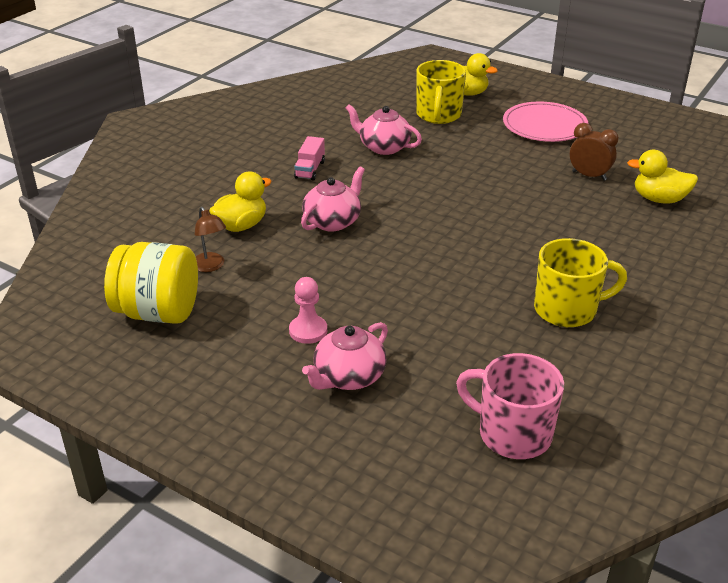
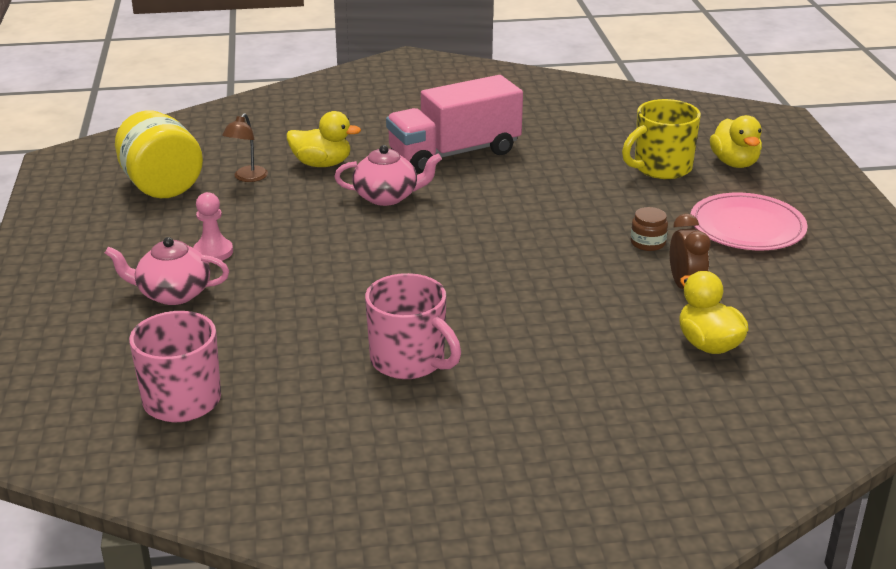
camera: 50 degrees right, 5 degrees down
pink truck [294,136,325,181] -> pink truck [386,75,523,174], size x2.33
pink teapot [346,104,422,155] -> none
yellow mug [534,238,627,327] -> pink mug [365,273,461,379]
none -> brown jar [631,207,668,251]

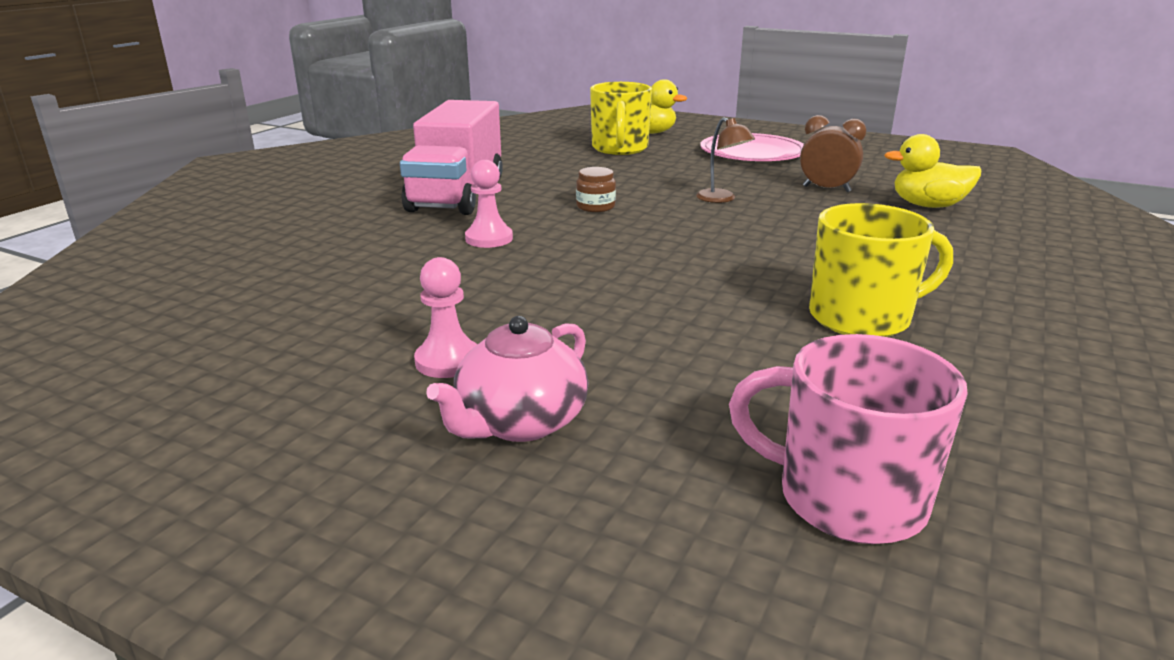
camera: 55 degrees left, 5 degrees down
yellow jar [115,111,203,198] -> none
brown lamp [222,113,268,182] -> brown lamp moved to [696,117,755,203]
yellow duck [287,111,361,167] -> none
pink teapot [334,145,442,206] -> pink pawn [465,160,513,248]
pink mug [365,273,461,379] -> yellow mug [809,203,953,337]
brown jar [631,207,668,251] -> brown jar moved to [576,167,616,212]

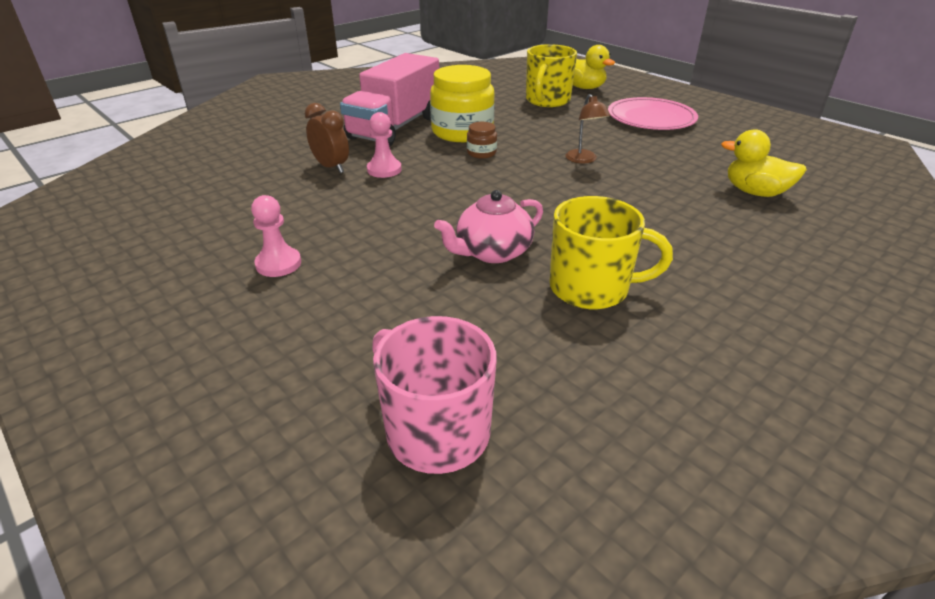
camera: 20 degrees right, 10 degrees up
pink teapot [426,316,589,442] -> pink teapot moved to [434,190,543,263]
brown clock [800,115,866,192] -> brown clock moved to [305,103,349,173]
none -> yellow jar [430,65,495,142]

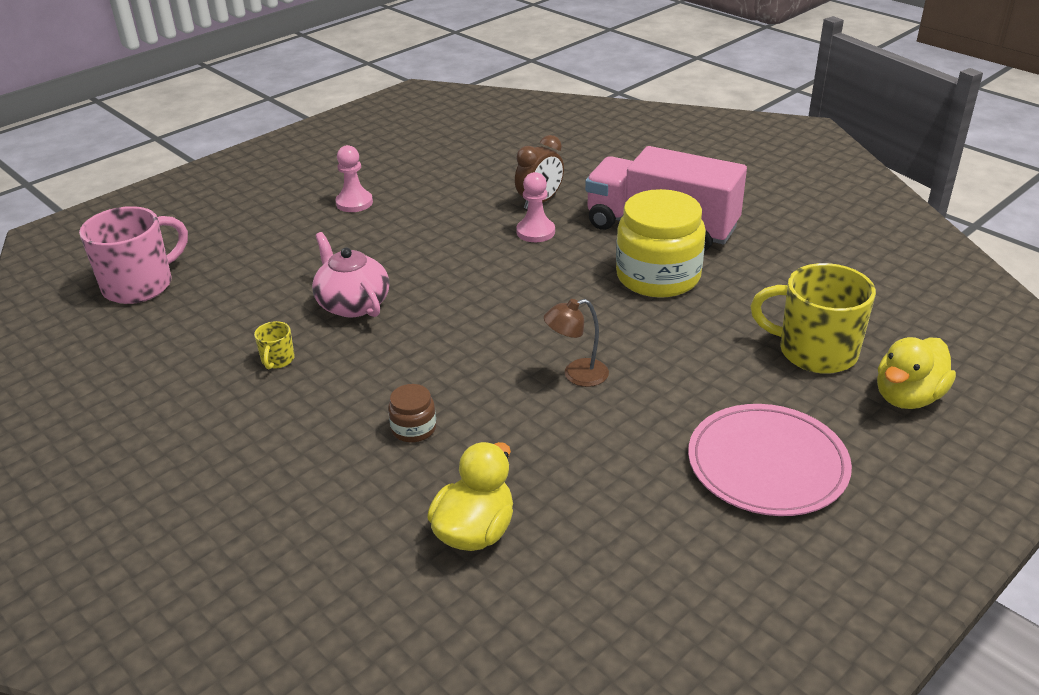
camera: 90 degrees right, 0 degrees up
brown jar [467,122,497,159] -> brown jar moved to [388,384,436,442]
yellow mug [549,196,673,309] -> yellow mug [254,321,295,369], size x0.44

